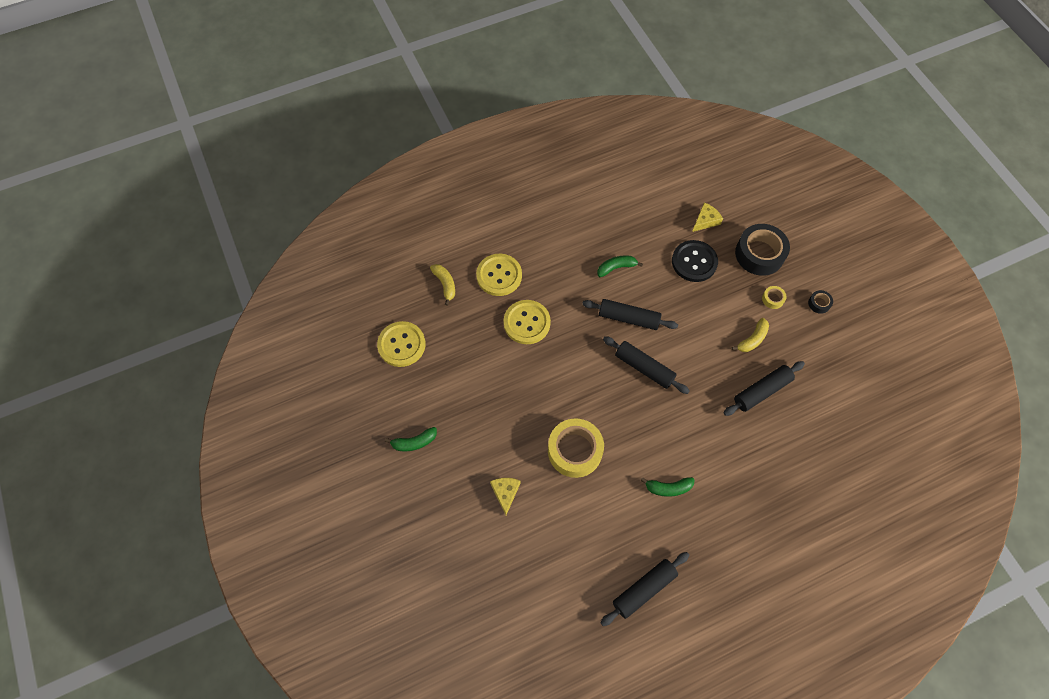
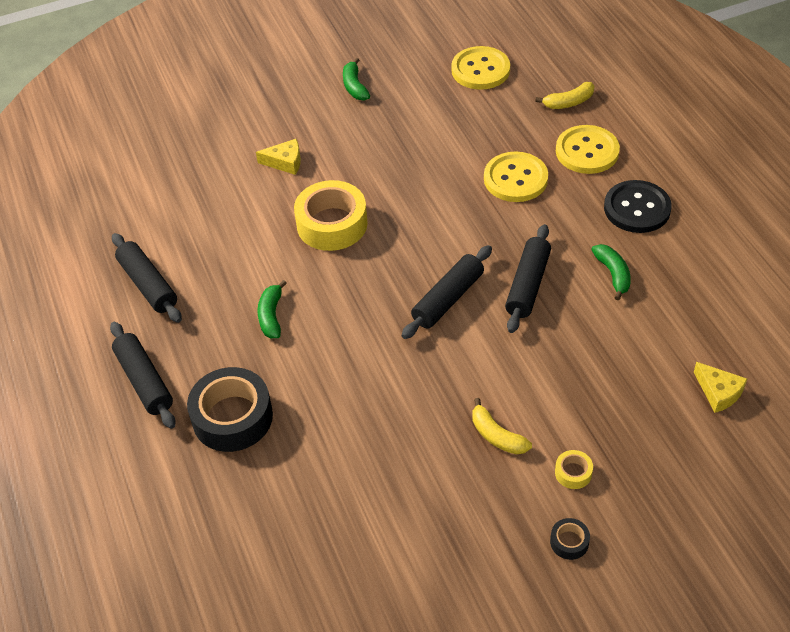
camera: 95 degrees right, 15 degrees down
black button [672,240,718,282] -> black button moved to [604,180,672,233]
black rolling pin [724,361,805,416] -> black rolling pin moved to [110,322,176,429]
black tape [735,224,790,276] -> black tape moved to [187,367,273,452]

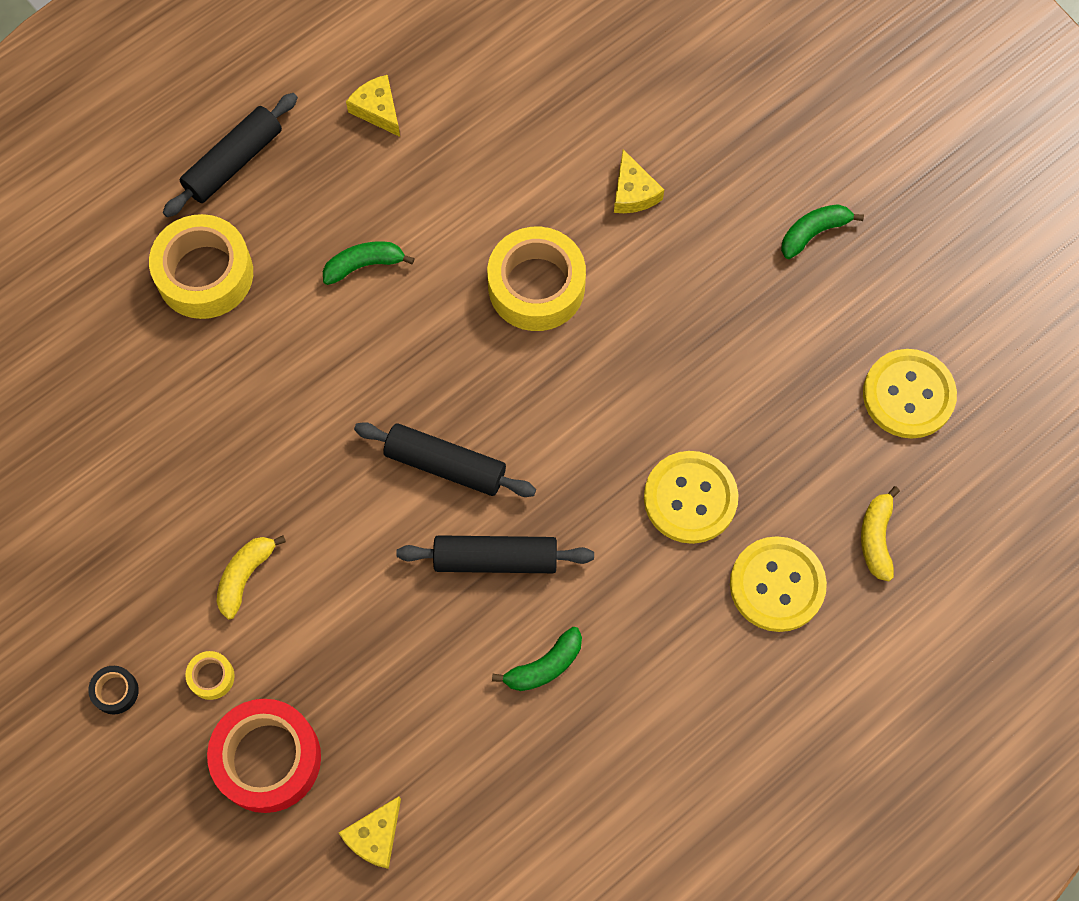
camera: 70 degrees right, 20 degrees up
black rolling pin [112,233,182,323] -> yellow cheese [346,75,400,137]
black tape [187,367,273,452] -> yellow tape [149,214,253,319]
yellow banana [535,82,595,109] -> yellow banana turned 45 degrees clockwise [861,486,900,581]
black button [604,180,672,233] -> none
none -> red tape [207,699,321,813]

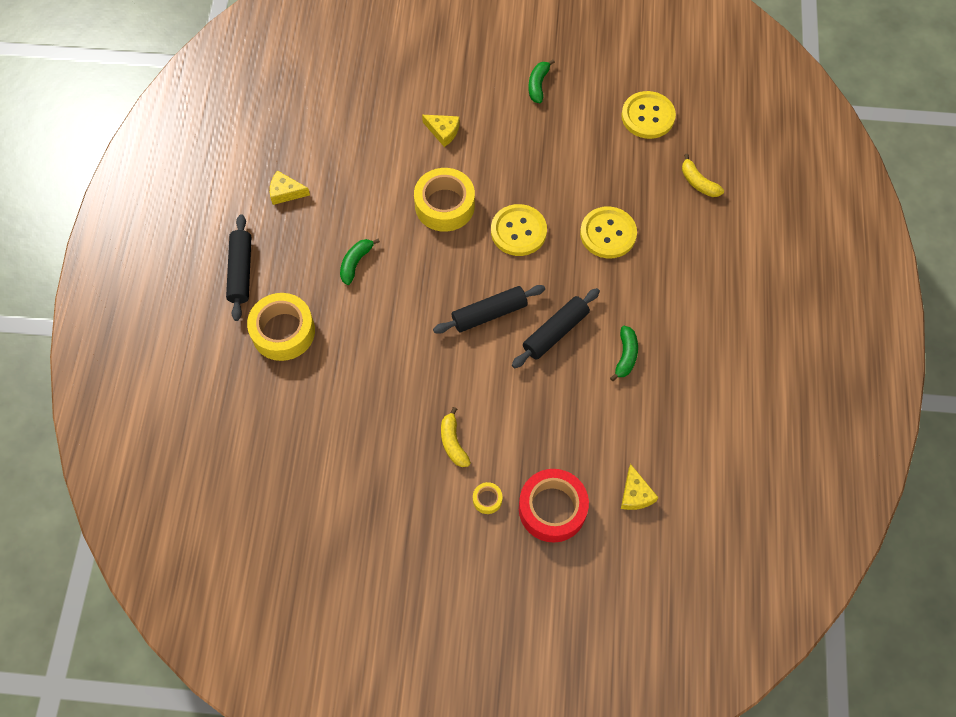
camera: 45 degrees left, 5 degrees down
black tape [88,666,139,714] -> none
yellow button [730,536,827,632] -> yellow button moved to [491,204,547,256]

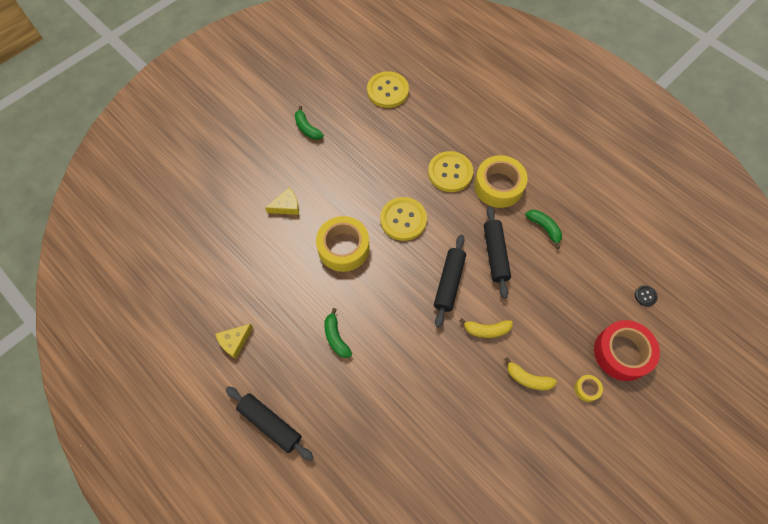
camera: 50 degrees left, 0 degrees up
yellow tape [247,293,315,361] -> yellow tape moved to [474,155,528,208]
yellow cheese [621,464,659,510] -> black button [635,285,658,306]
yellow banana [682,154,724,197] -> yellow banana moved to [460,318,513,338]

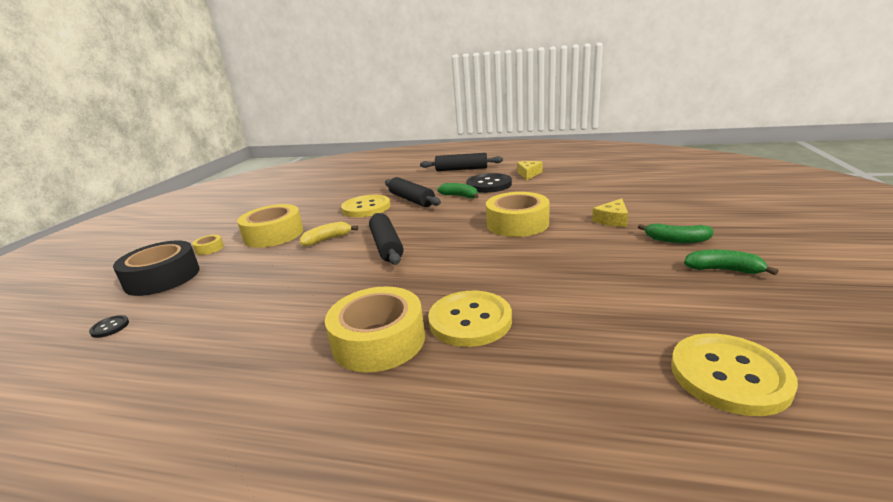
camera: 150 degrees right, 40 degrees down
yellow button [380,197,427,241] -> yellow button moved to [341,195,390,217]
black rolling pin [484,206,511,298] -> black rolling pin moved to [385,177,441,207]
yellow banana [505,357,557,390] -> yellow tape [237,204,303,248]
green banana [525,210,562,249] -> green banana moved to [638,223,714,243]
red tape [594,320,660,381] -> black tape [113,240,200,296]
none -> black button [466,173,512,193]

